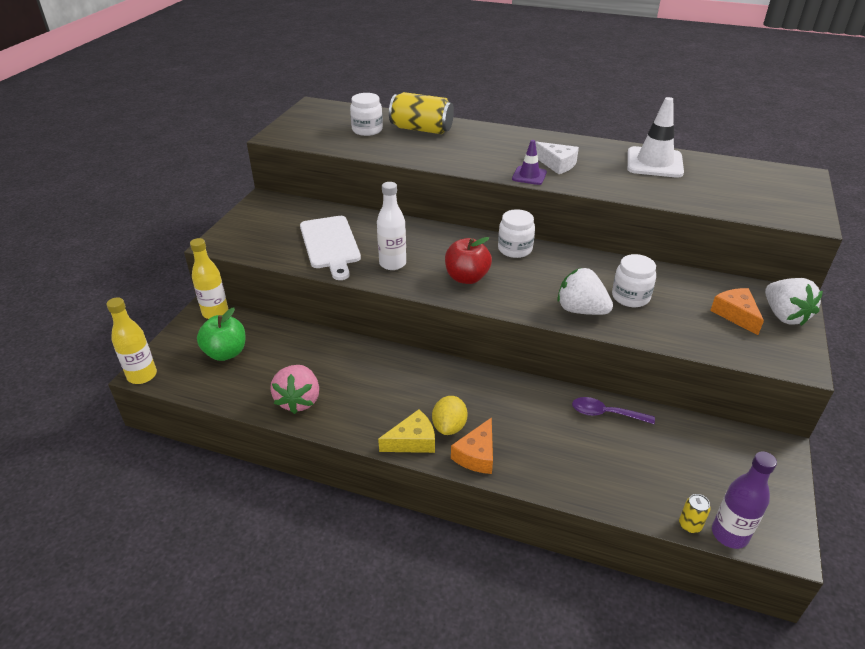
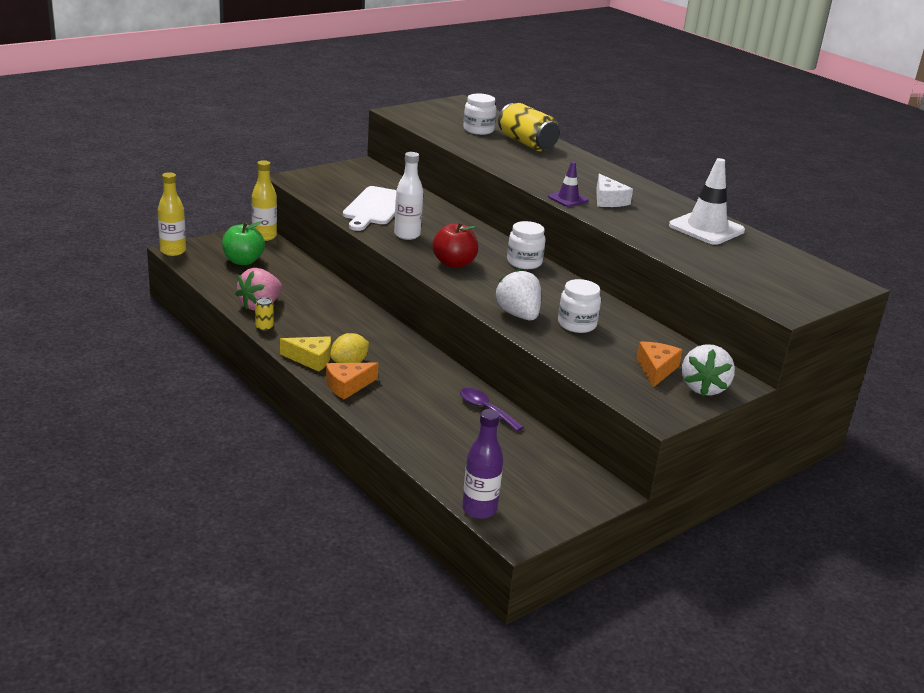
camera: 30 degrees right, 10 degrees down
yellow can [679,494,710,533] -> yellow can moved to [255,297,274,331]

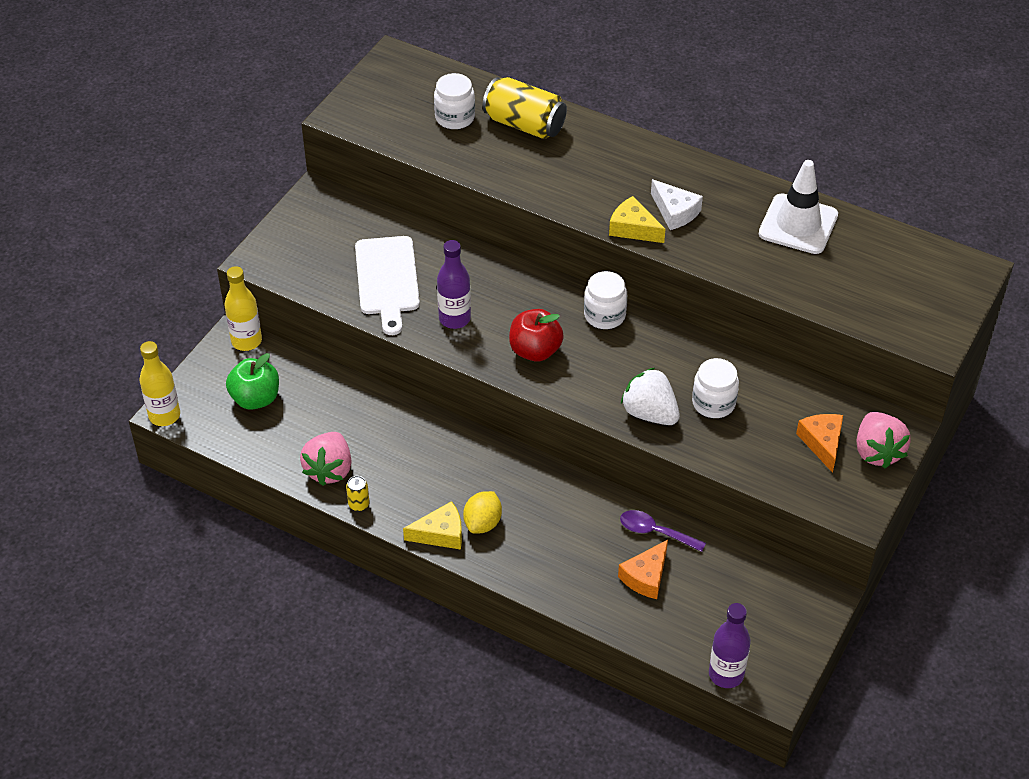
camera: 20 degrees left, 20 degrees up
orange cheese [326,363,379,399] -> orange cheese moved to [618,540,668,599]
white bottle [394,152,423,240] -> purple bottle [437,240,471,329]
purple traffic cone [548,162,589,207] -> yellow cheese [609,196,665,243]
white strawberry [682,344,735,396] -> pink strawberry [856,412,911,468]

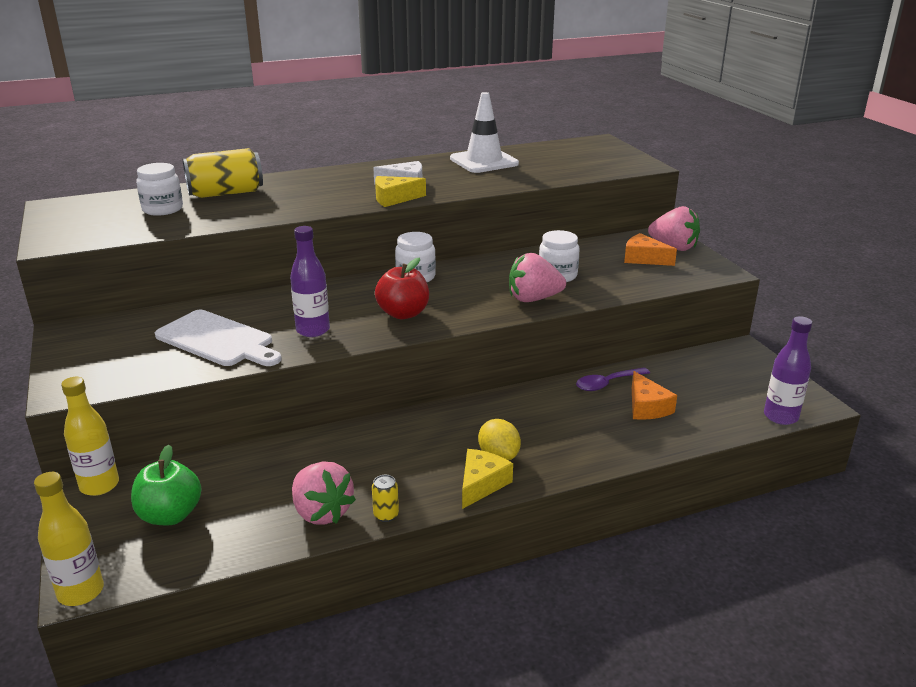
camera: 50 degrees left, 20 degrees down
white strawberry [621,368,680,425] -> pink strawberry [509,253,566,302]

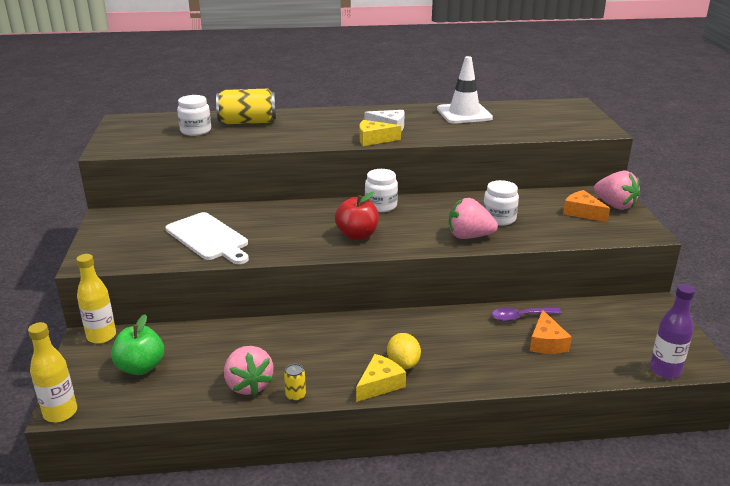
camera: 15 degrees right, 0 degrees up
purple bottle [290,226,330,337] -> none

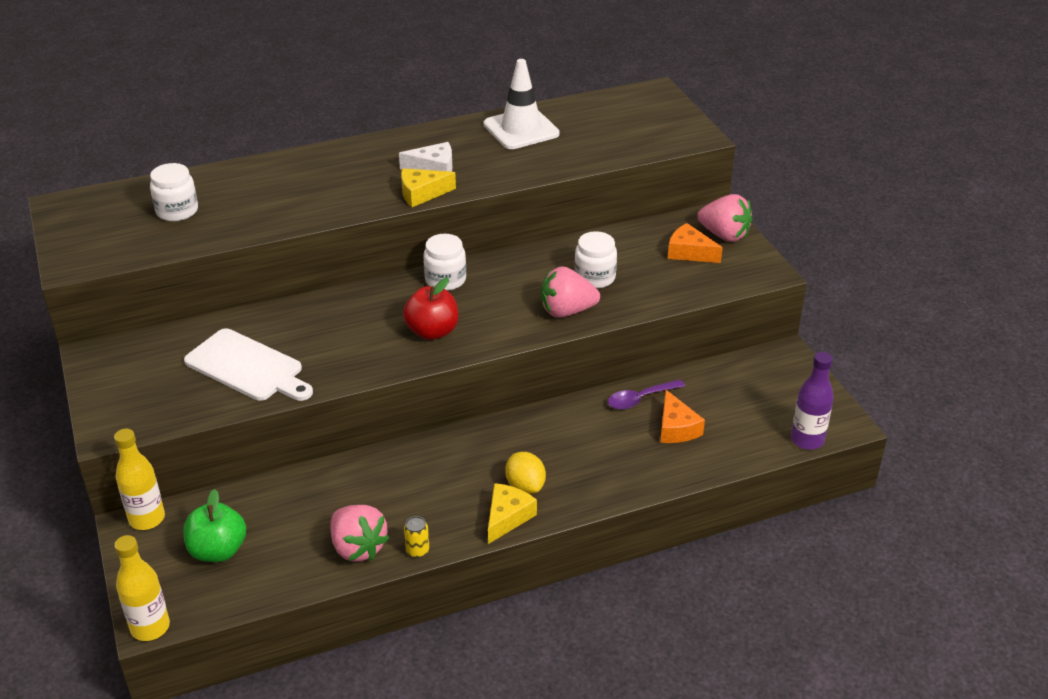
camera: 15 degrees left, 10 degrees up
yellow can [216,89,276,124] -> none

